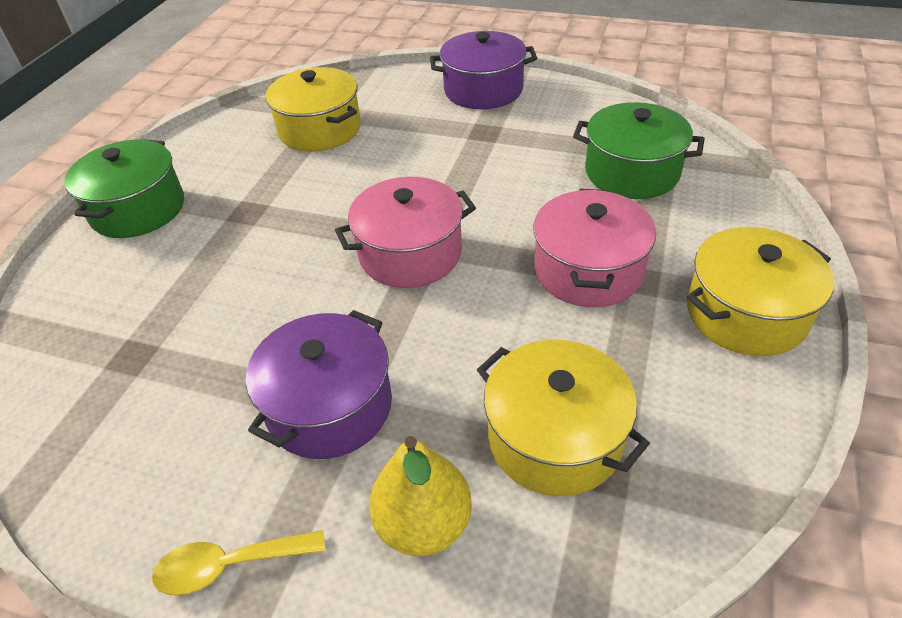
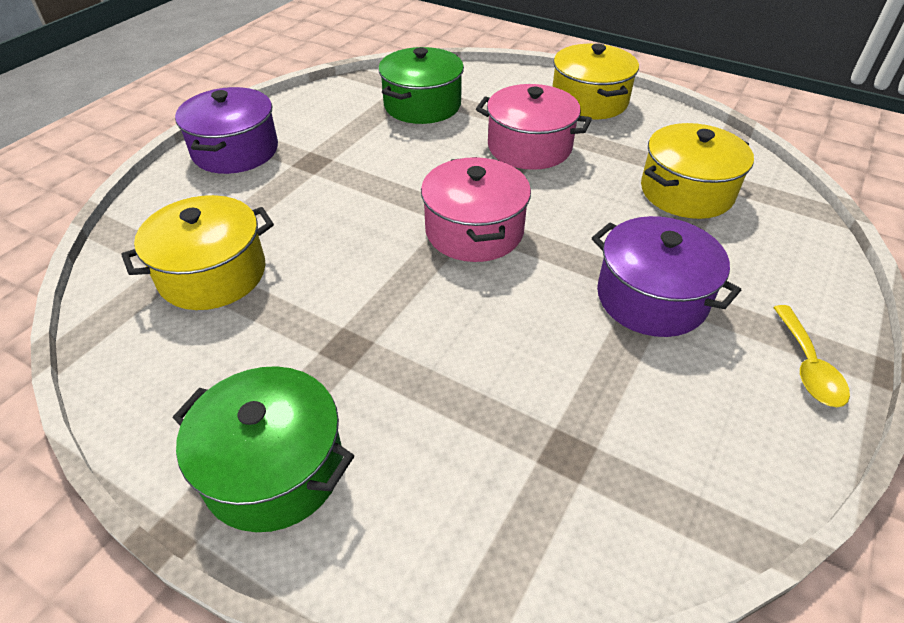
camera: 80 degrees left, 0 degrees up
yellow pear [369,436,472,556] -> none

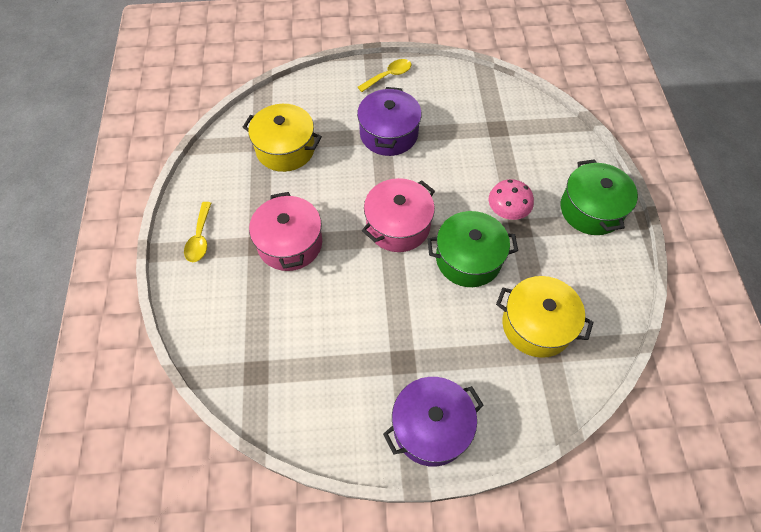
camera: 125 degrees left, 15 degrees up
green pot [378,47,464,124] -> green pot moved to [427,211,518,287]
yellow pot [552,44,639,119] -> yellow spoon [184,202,211,262]
none -> pink mushroom [489,179,534,220]

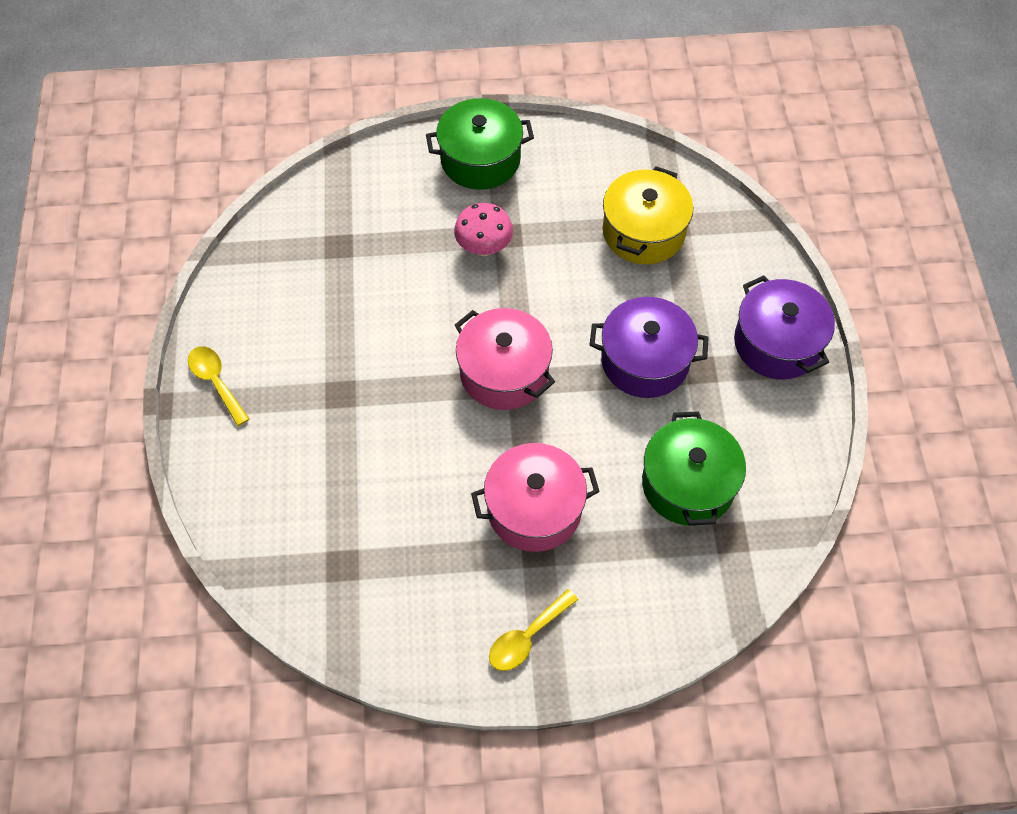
camera: 90 degrees left, 0 degrees up
yellow spoon [184,202,211,262] -> yellow spoon turned 135 degrees clockwise [489,589,578,671]
yellow pot [242,104,322,172] -> none
purple pot [357,87,422,156] -> purple pot moved to [590,297,709,398]
green pot [427,211,518,287] -> green pot moved to [642,411,746,526]

